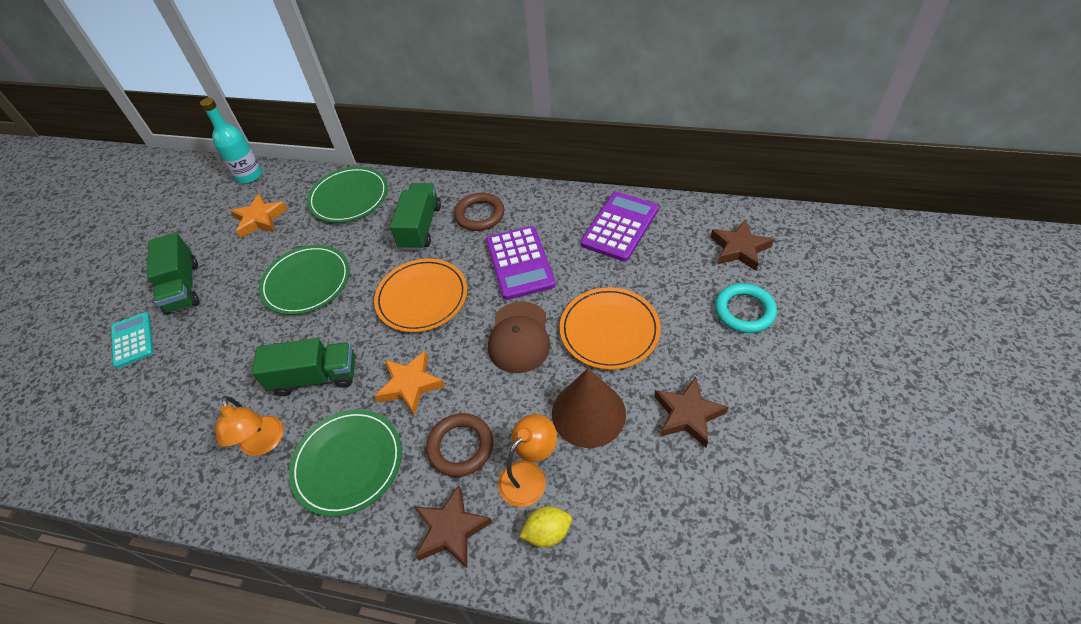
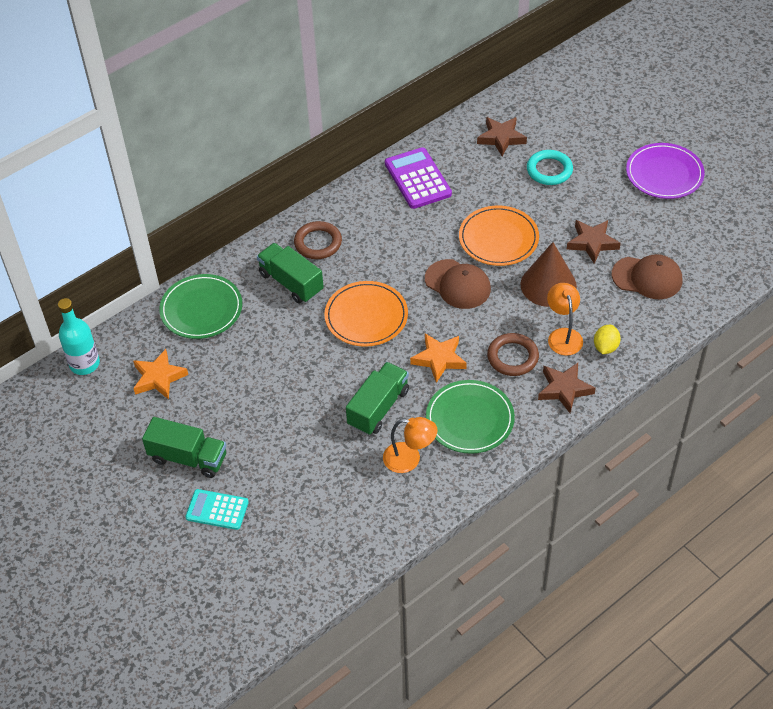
camera: 55 degrees left, 0 degrees up
green plate [259,245,350,315] -> none
purple calculator [486,226,556,300] -> none
none -> brown cap [612,254,682,299]
none -> purple plate [626,143,705,199]

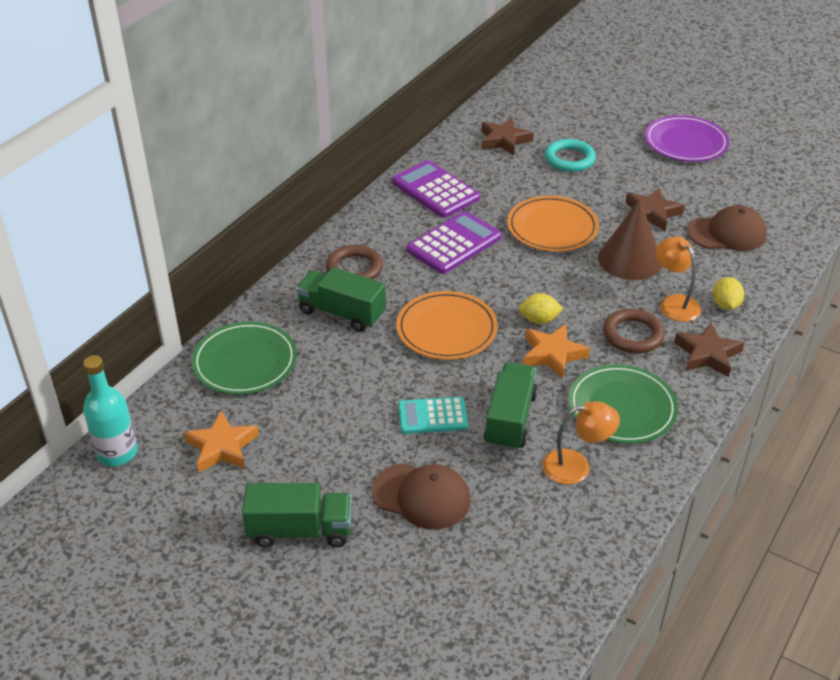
camera: 20 degrees left, 10 degrees down
turquoise calculator [185,489,249,530] -> turquoise calculator moved to [398,397,468,434]
brown cap [425,259,491,309] -> brown cap moved to [372,463,471,530]
none -> purple calculator [407,211,502,274]
none -> yellow lemon [519,293,563,324]

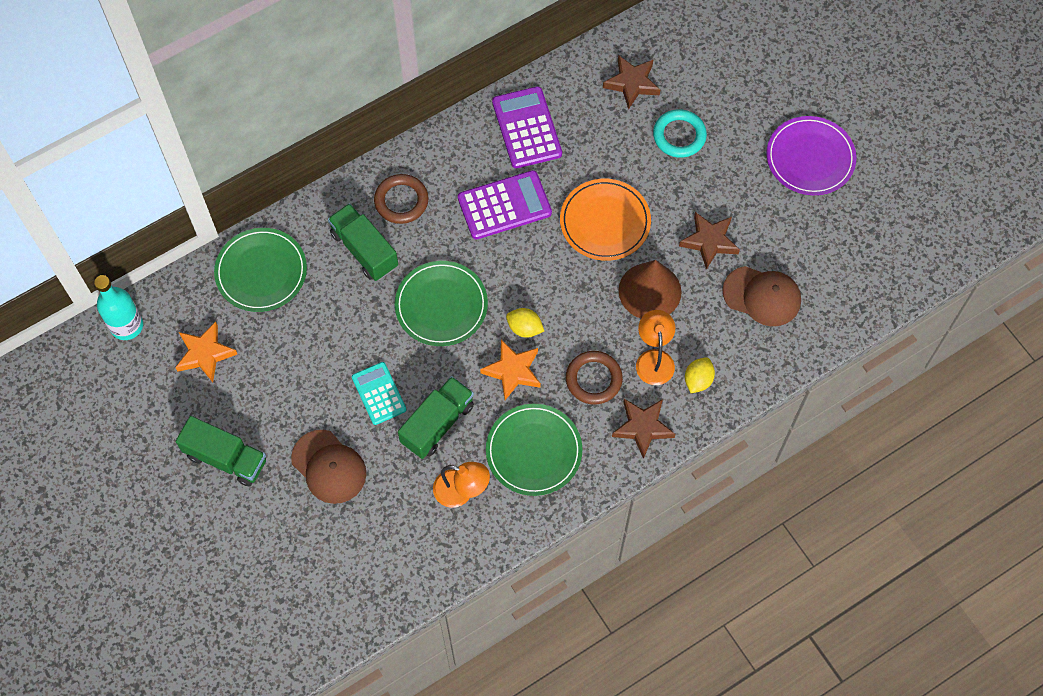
camera: 25 degrees right, 25 degrees up
orange plate [396,291,498,360] -> green plate [395,261,488,346]
turquoise calculator [398,397,468,434] -> turquoise calculator turned 45 degrees clockwise [352,362,406,425]

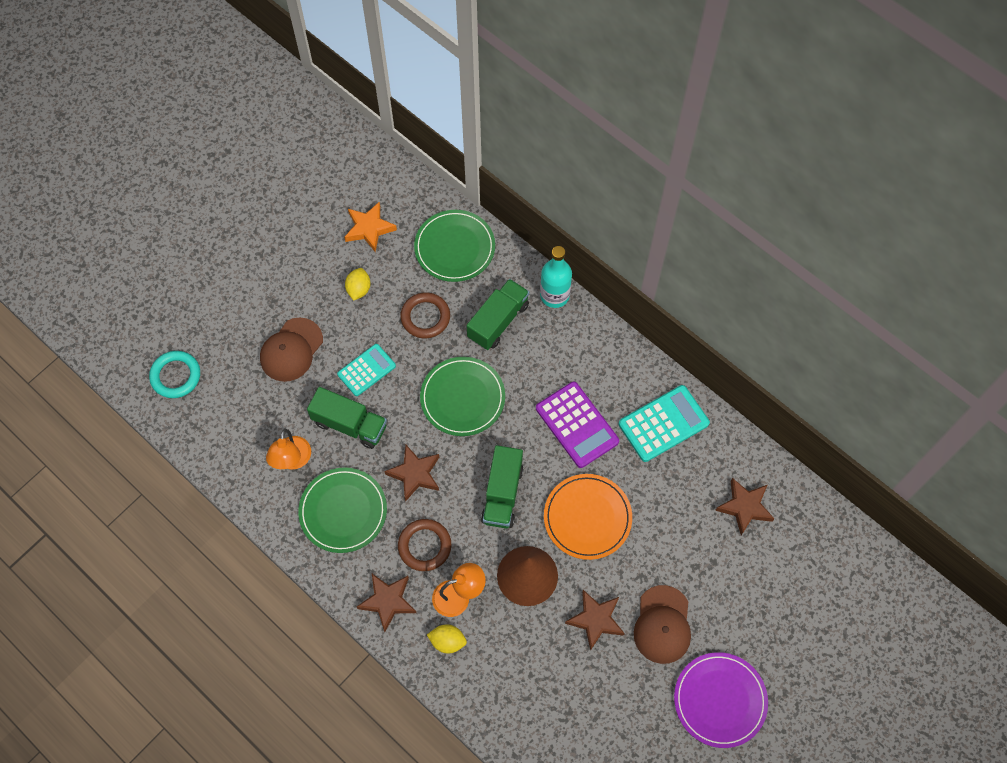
camera: 75 degrees right, 0 degrees up
turquoise bottle [94,275,143,340] -> turquoise bottle moved to [540,246,572,308]
green truck [176,416,266,486] -> green truck moved to [481,445,524,528]
brown ring [374,174,429,224] -> brown ring moved to [400,292,450,338]
orange star [480,340,541,400] -> brown star [384,445,439,502]
purple calculator [492,86,562,168] -> turquoise calculator [619,385,710,462]
yellow lemon [506,308,544,338] -> yellow lemon moved to [345,268,370,301]
turquoise ring [653,109,707,158] -> turquoise ring moved to [149,351,200,398]
brown cap [722,266,801,326] -> brown cap moved to [634,585,691,664]

